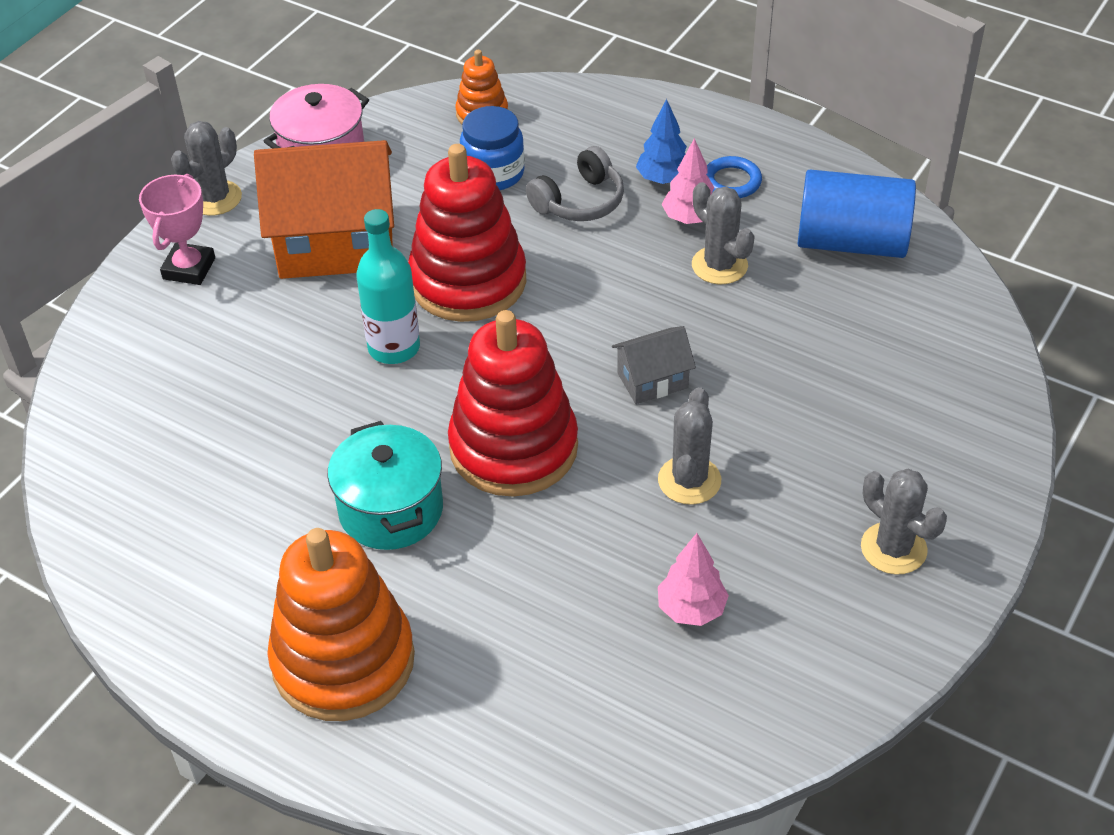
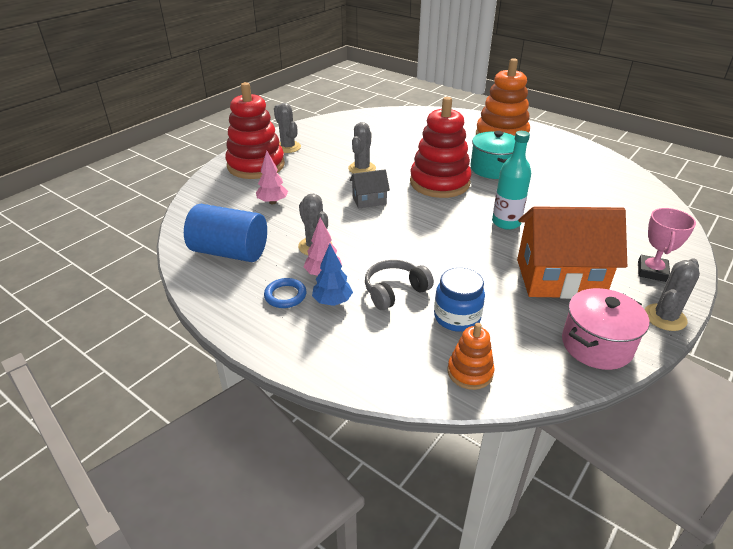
camera: 175 degrees left, 10 degrees down
red stacking toy [408,144,526,322] -> red stacking toy moved to [225,82,285,179]
pink tree [658,533,729,626] -> pink tree moved to [256,151,288,204]

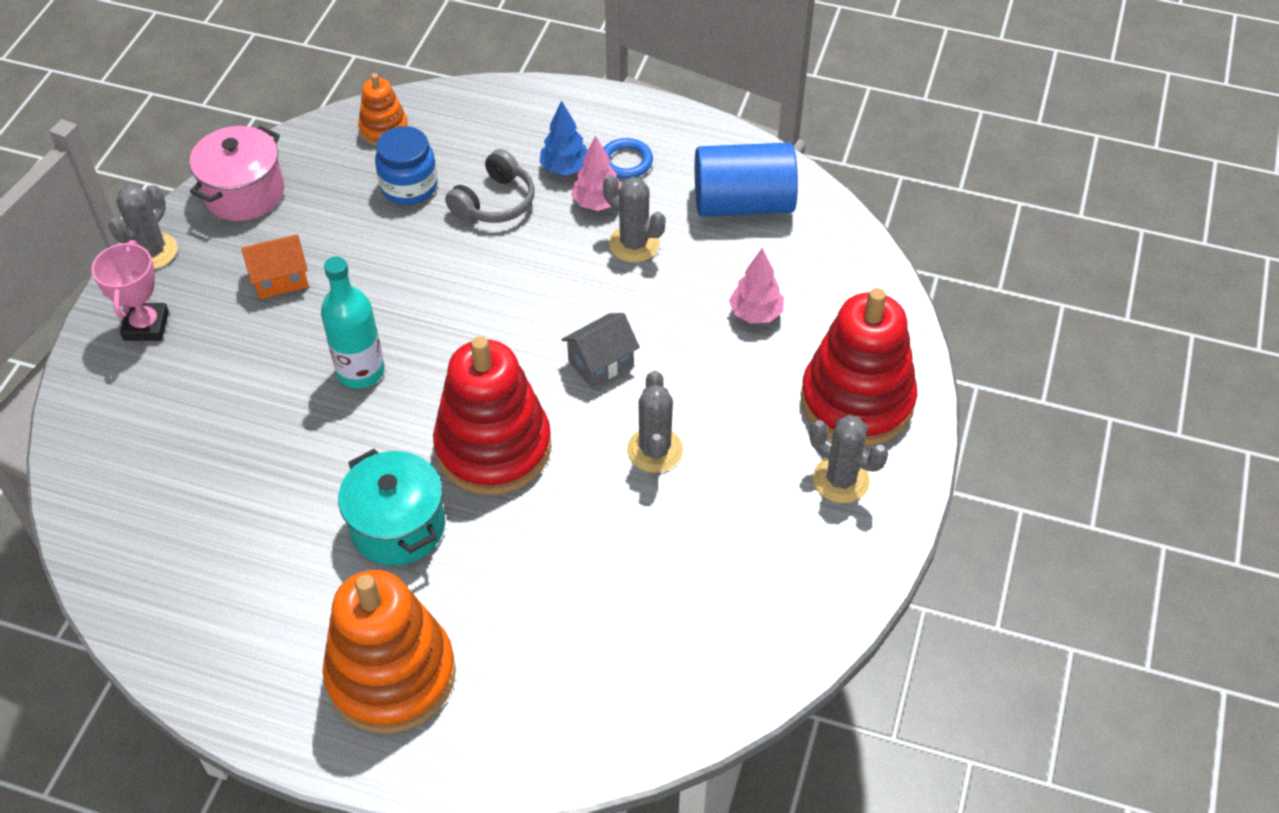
camera: 160 degrees right, 15 degrees up
orange house [517,206,627,299] -> orange house [241,234,309,299], size x0.47

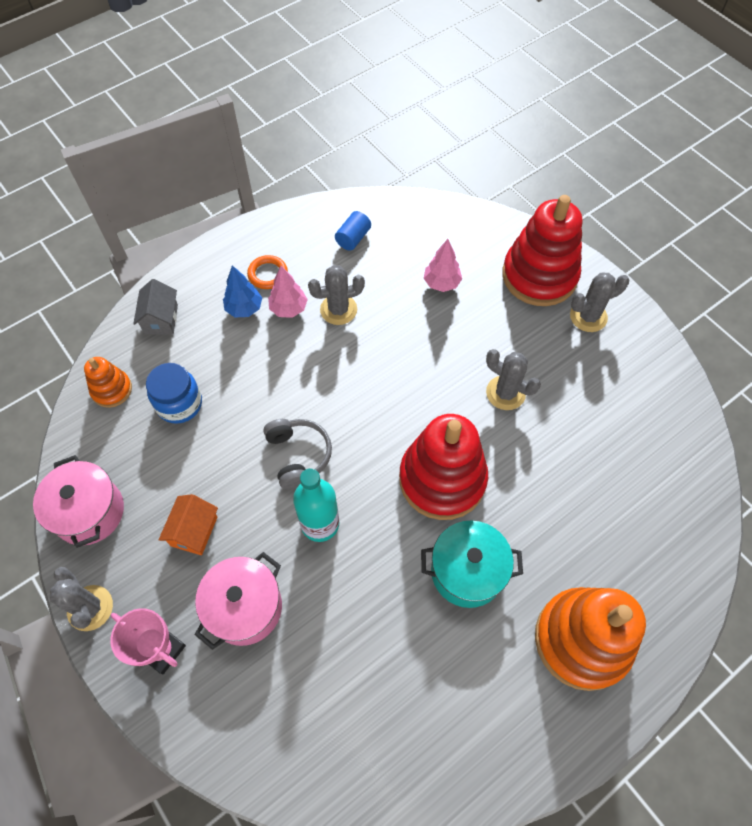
camera: 55 degrees left, 10 degrees up
grey headphones [445,149,535,223] -> grey headphones moved to [263,419,332,489]
grey house [561,313,640,388] -> grey house moved to [133,279,178,335]
blue ring [603,138,653,179] -> orange ring [247,255,288,289]
blue cylinder [695,142,798,217] -> blue cylinder [335,211,371,251], size x0.48
none -> pink pot [195,552,282,650]

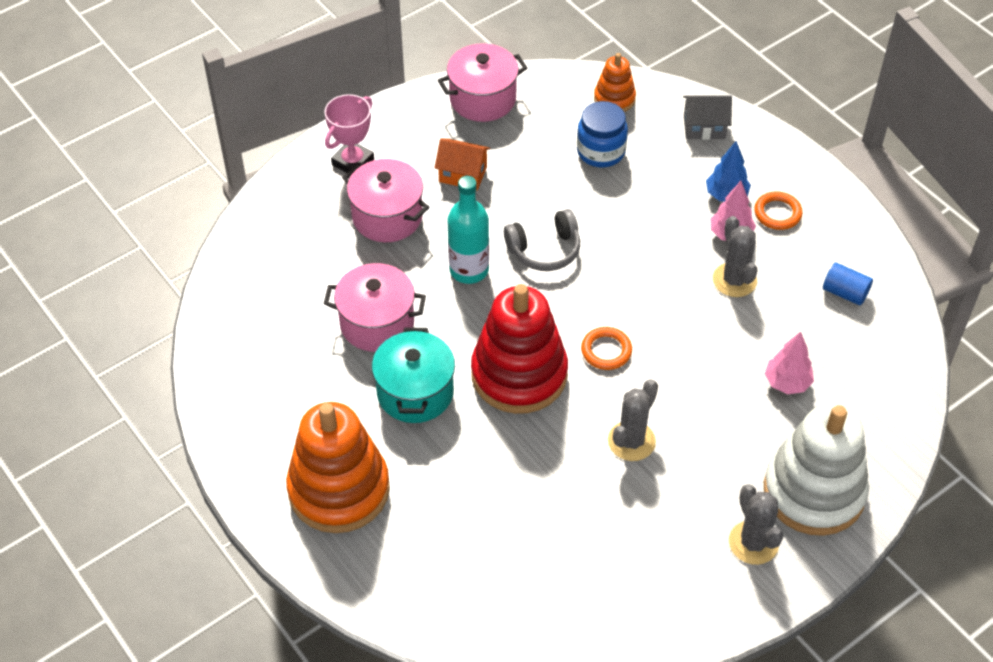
camera: 90 degrees right, 10 degrees down
grey cactus [50,567,113,631] -> none
red stacking toy [502,195,582,306] -> white stacking toy [764,404,869,536]
none -> pink pot [323,263,426,352]
none -> orange ring [581,327,632,370]

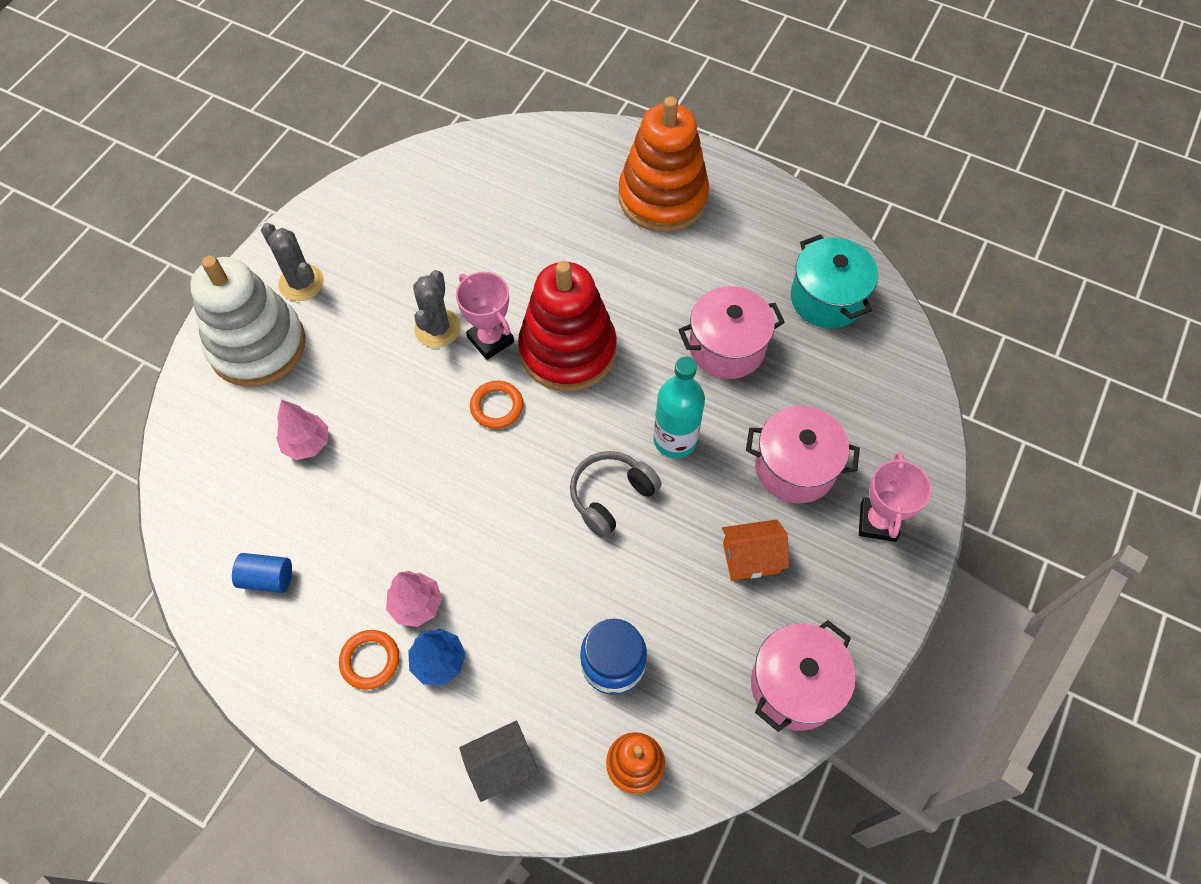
camera: 155 degrees right, 10 degrees up
turquoise pot [372,328,455,423] -> turquoise pot moved to [791,234,878,329]
grey cactus [713,216,757,297] -> none
none -> pink trophy [456,272,514,360]

